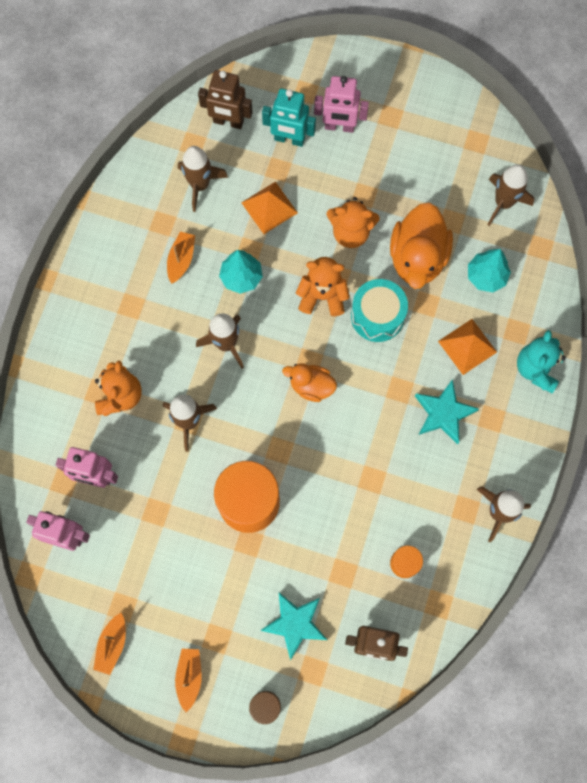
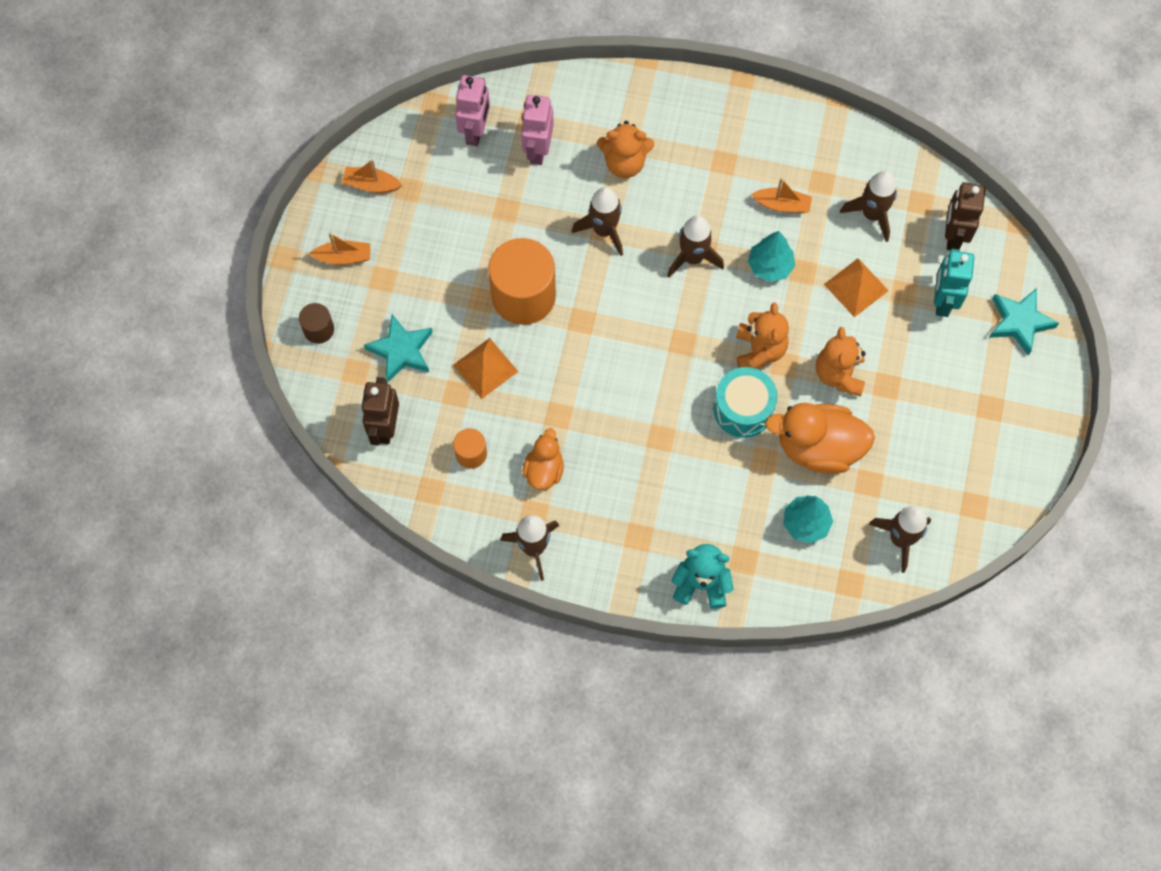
camera: 85 degrees right, 5 degrees down
orange duck [282,363,337,402] -> orange duck moved to [523,428,564,490]
pink robot [314,76,369,133] -> none
turquoise star [415,379,479,444] -> turquoise star moved to [989,288,1059,356]
orange pyramid [438,319,497,375] -> orange pyramid moved to [453,338,519,399]

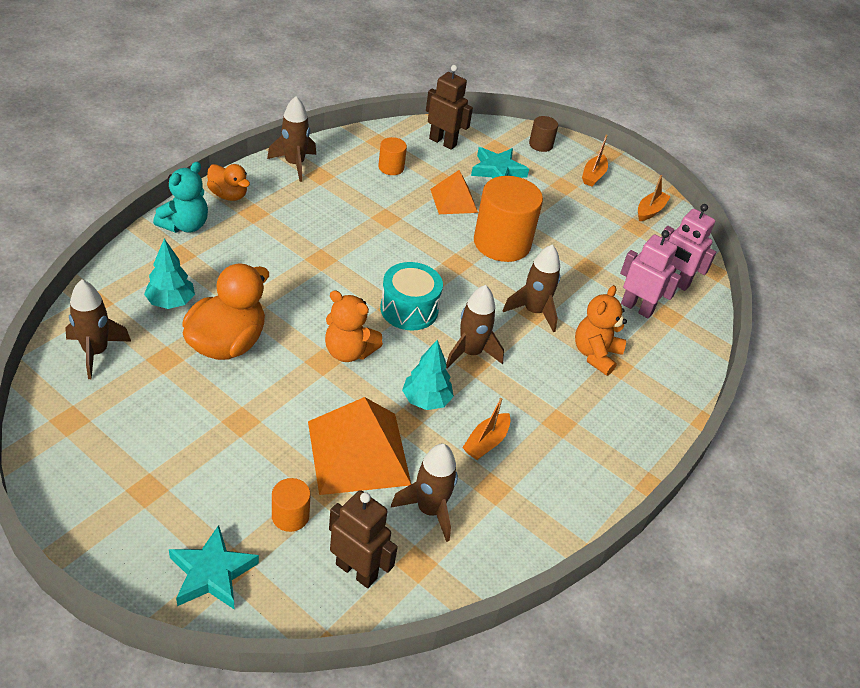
camera: 110 degrees right, 25 degrees down
orange duck [523,428,564,490] -> orange duck moved to [207,164,250,201]
turquoise drum [713,367,778,438] -> turquoise drum moved to [380,262,443,330]
orange teddy bear [816,327,866,396] -> none
orange pyramid [824,258,889,317] -> orange pyramid [308,397,411,495], size x1.72
turquoise robot [934,248,975,317] -> orange cylinder [272,478,310,532]

